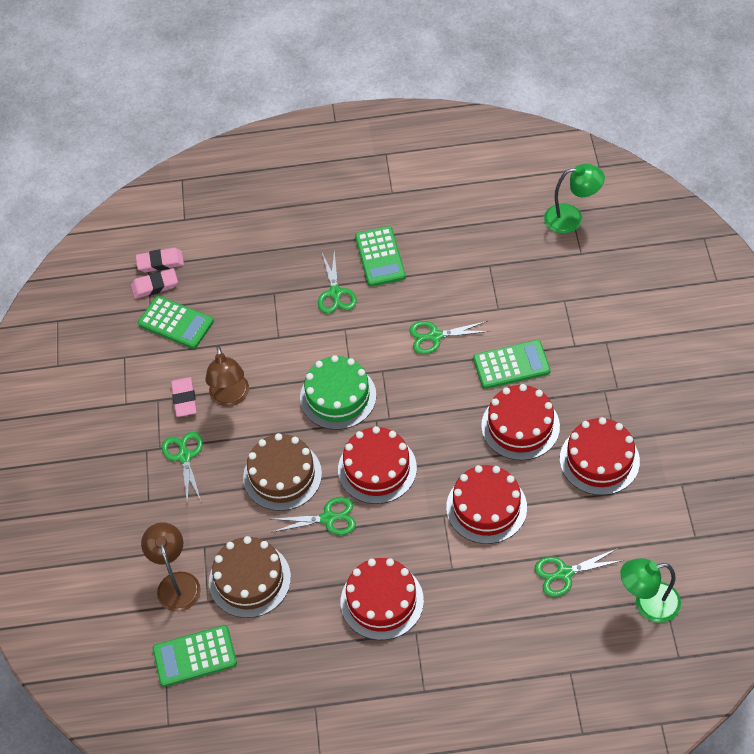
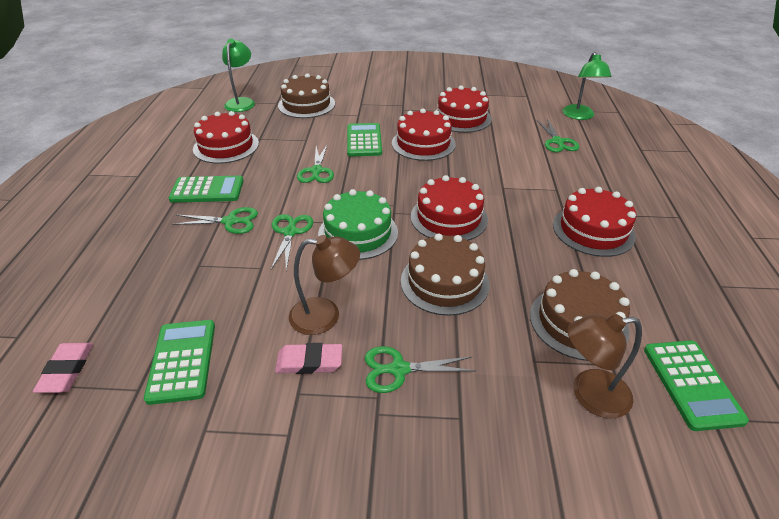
camera: 85 degrees left, 15 degrees down
pink eraser [131,268,178,299] -> none
green calculator [138,296,214,349] -> green calculator turned 45 degrees counterclockwise [144,320,215,405]
green scissors [270,497,356,535] -> green scissors moved to [271,214,313,270]
red cake [446,465,527,544] -> red cake moved to [193,111,259,164]
none -> brown cake [278,73,335,118]

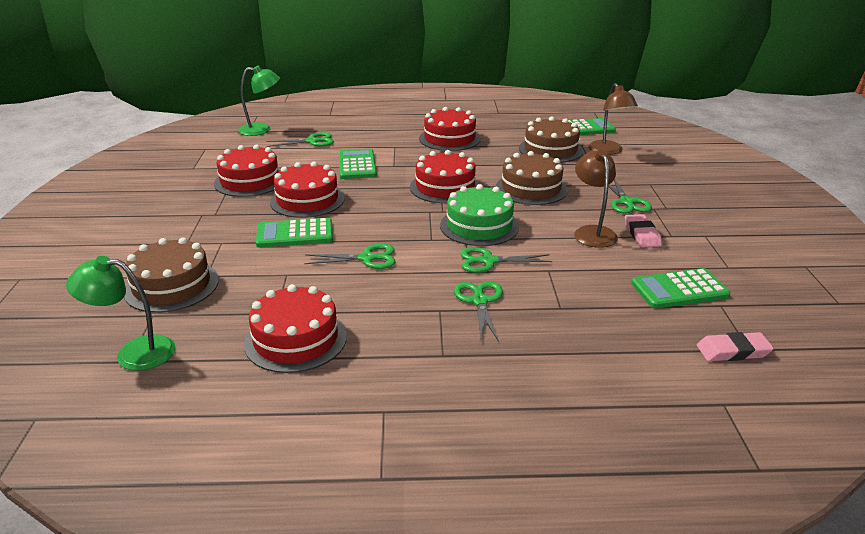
camera: 95 degrees left, 10 degrees down
green calculator [169,176,244,203] -> green calculator moved to [339,149,377,179]

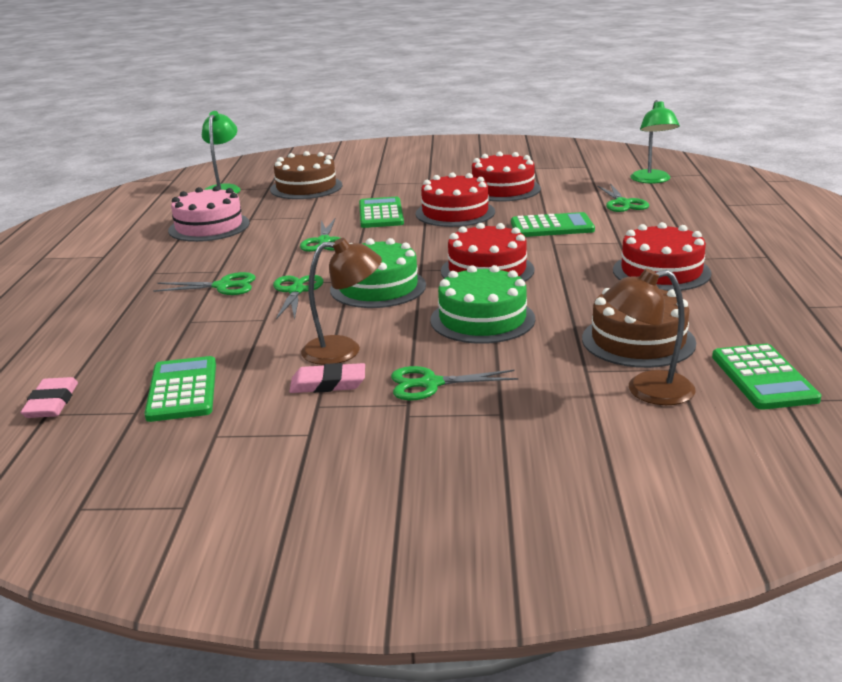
camera: 95 degrees right, 5 degrees down
red cake [244,284,347,373] -> pink cake [168,186,250,242]
brown cake [496,151,568,205] -> green cake [430,265,535,344]

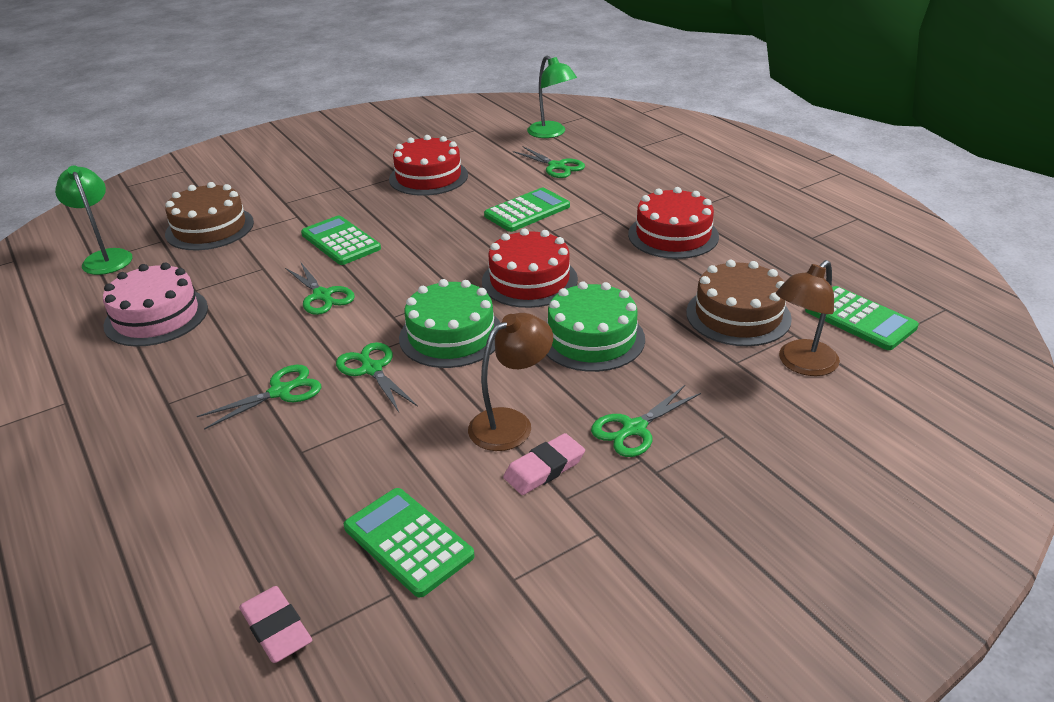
camera: 35 degrees left, 10 degrees up
red cake [416,172,495,227] -> none

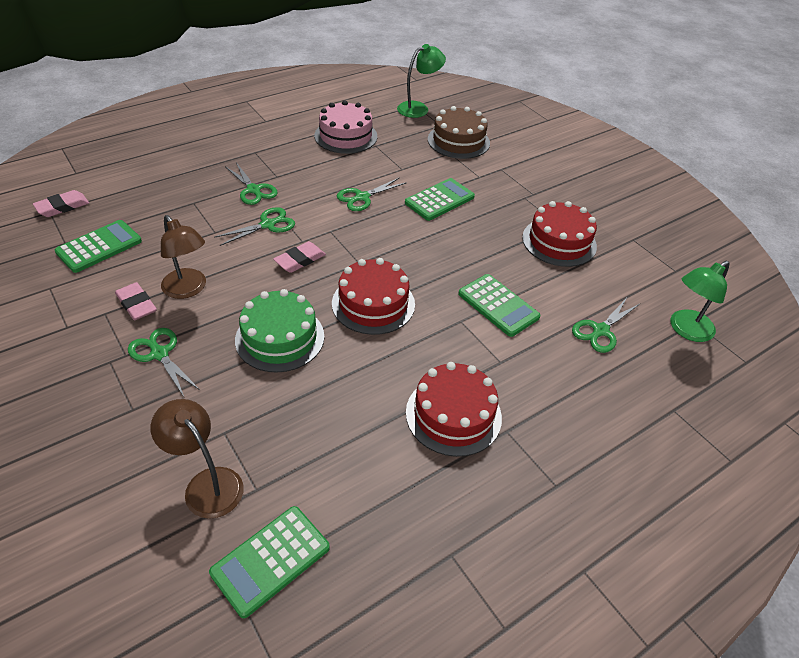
camera: 85 degrees right, 10 degrees up
green cake [399,279,500,368] -> pink eraser [273,241,326,273]
brown cake [686,260,792,346] -> none

